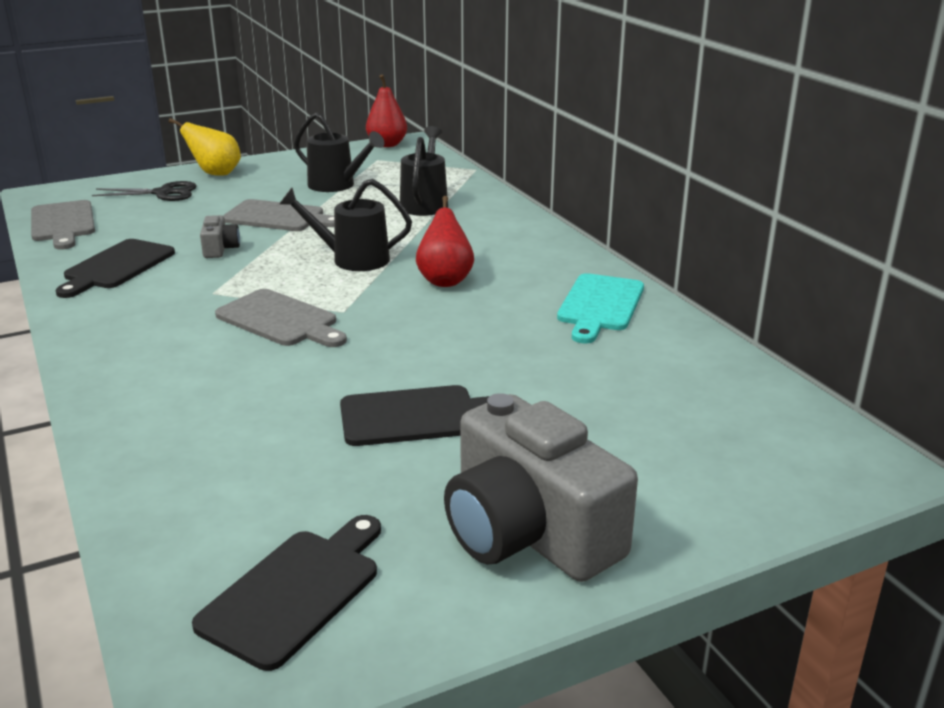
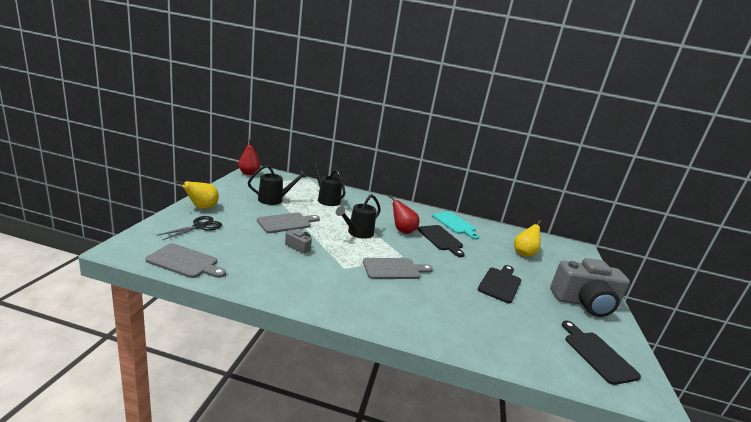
camera: 55 degrees left, 5 degrees down
black cutting board [56,239,175,298] -> black cutting board moved to [418,225,465,257]
none -> yellow pear [514,220,541,257]

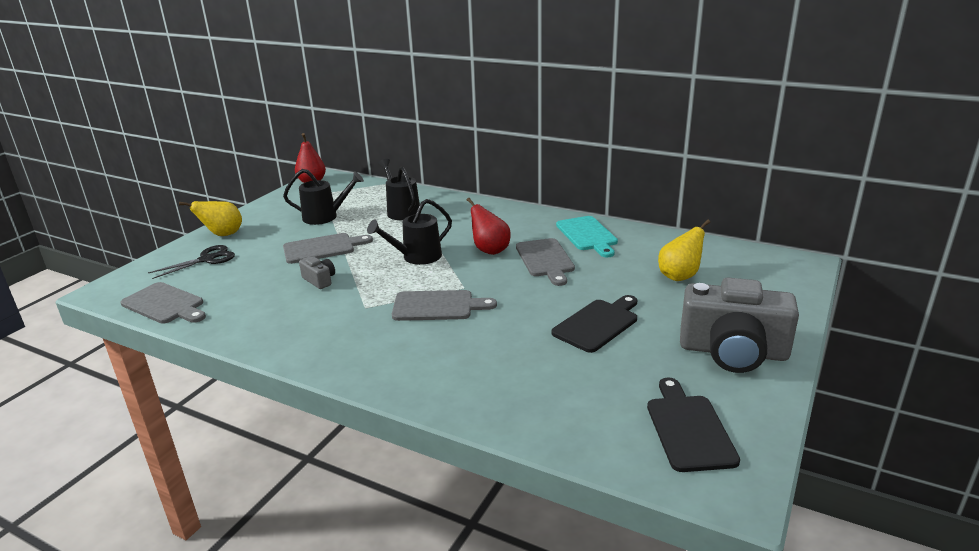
camera: 20 degrees right, 5 degrees up
black cutting board [418,225,465,257] -> grey cutting board [516,238,575,286]

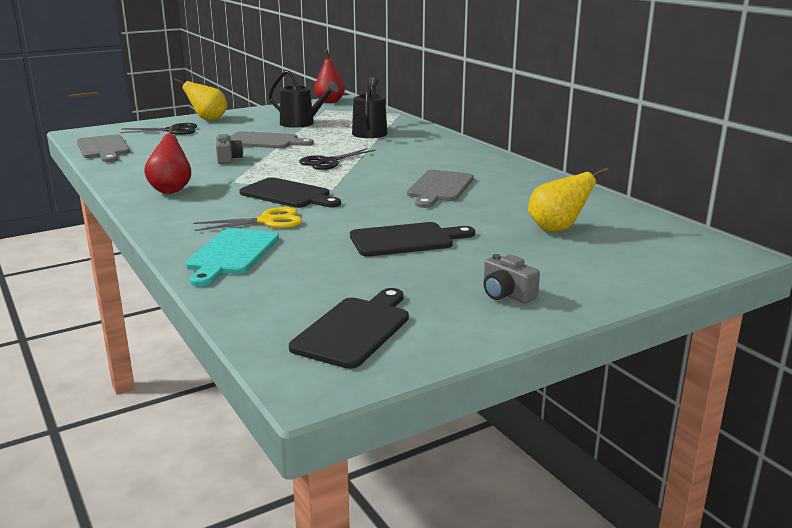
camera: 30 degrees right, 5 degrees down
black watering can [367,199,452,265] -> black scissors [299,148,376,170]
grey cutting board [392,290,497,321] -> black cutting board [239,177,341,208]
red pear [467,198,511,255] -> red pear moved to [144,126,191,194]
turquoise cutting board [556,216,618,257] -> turquoise cutting board moved to [186,228,279,286]
grey camera [680,278,799,373] -> grey camera [484,254,540,303], size x0.43
none -> yellow scissors [193,207,303,231]

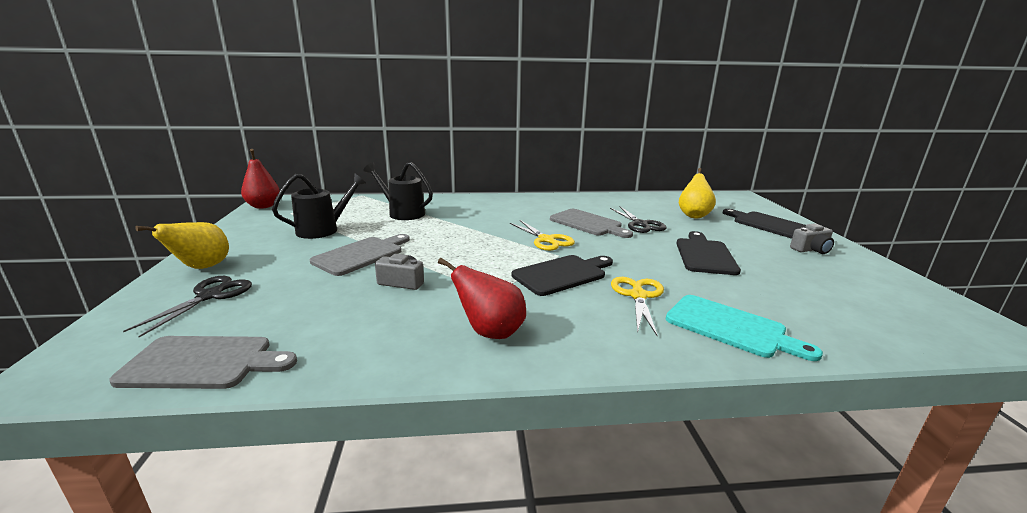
camera: 65 degrees left, 0 degrees up
black cutting board [289,288,409,369] -> black cutting board moved to [723,209,806,239]
black scissors [299,148,376,170] -> black scissors moved to [610,207,667,233]
none -> yellow scissors [510,220,575,251]

